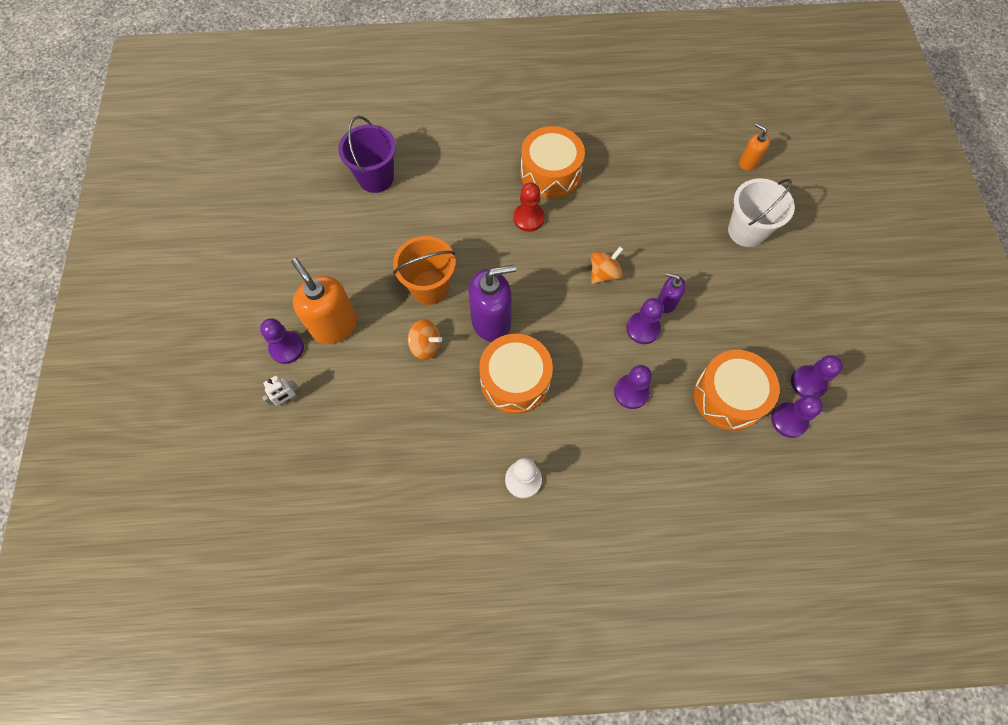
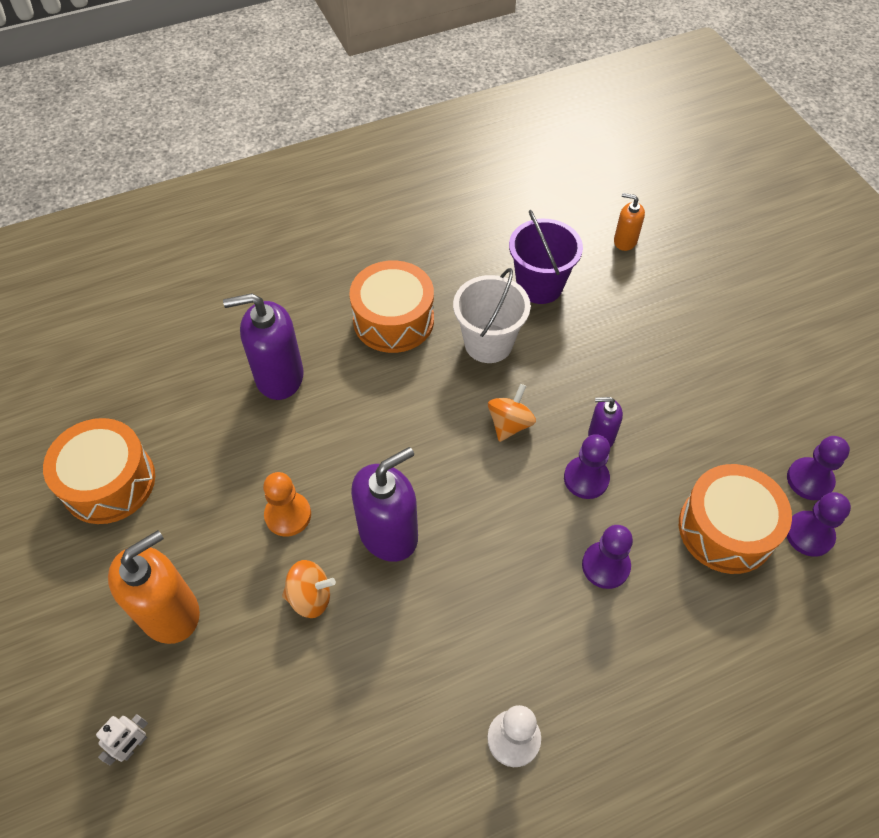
camera: 20 degrees left, 10 degrees down
purple pawn [260,318,304,364] -> none
orange soap dispenser [291,258,357,344] -> orange soap dispenser turned 105 degrees clockwise [108,530,200,644]
purple bucket [338,116,396,193] -> purple bucket moved to [509,210,583,304]
orange bucket [393,236,455,305] -> orange pawn [263,472,311,537]
orange drum [479,334,553,414] -> orange drum moved to [43,418,155,524]
red pawn [513,182,545,232] -> none
white bucket [728,178,795,247] -> white bucket moved to [453,268,531,363]
none -> purple soap dispenser [223,293,304,400]

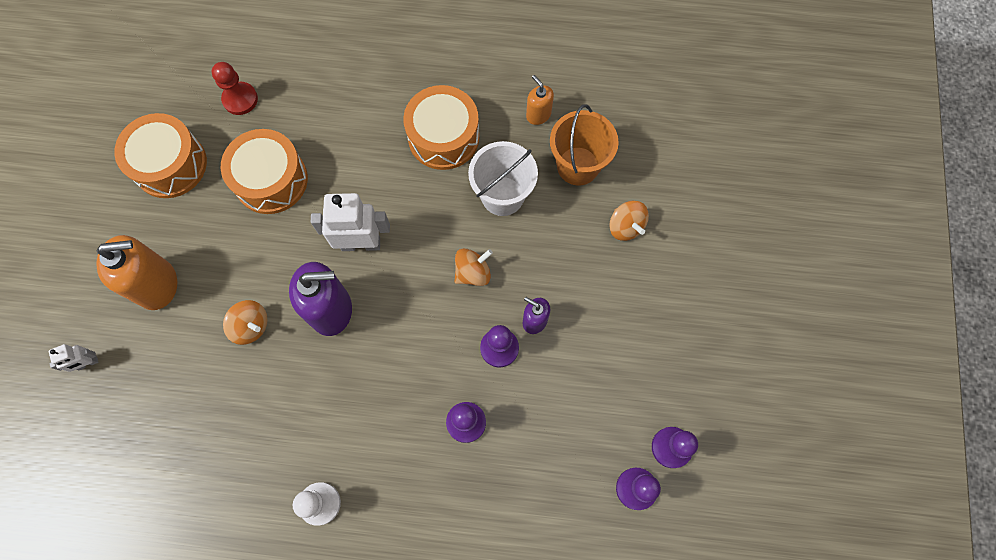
camera: 30 degrees right, 15 degrees up
purple soap dispenser [223,293,304,400] -> none
orange pawn [263,472,311,537] -> none
purple bucket [509,210,583,304] -> orange bucket [550,104,619,186]
orange soap dispenser [614,193,645,251] -> orange soap dispenser moved to [526,75,554,125]
orange drum [679,464,792,574] -> orange drum moved to [221,129,308,214]
none -> red pawn [212,62,258,115]
none -> white robot [311,193,390,251]
none -> orange spinning top [609,201,649,241]

